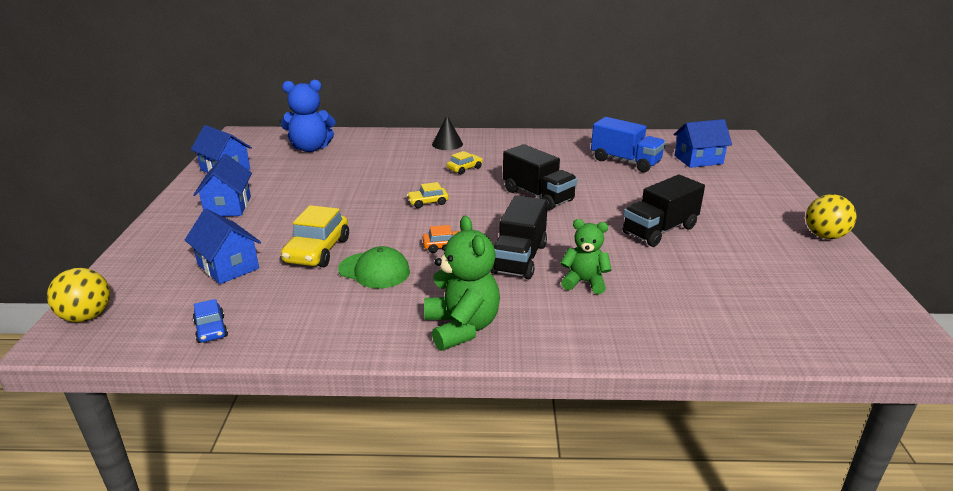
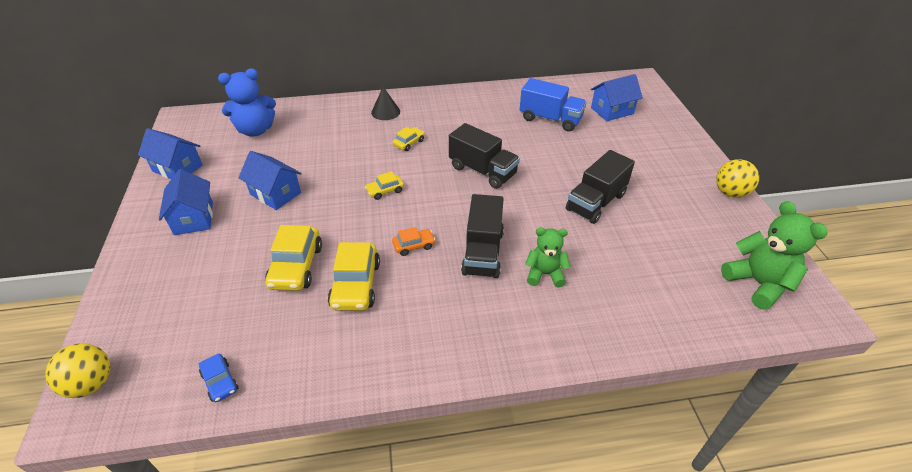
camera: 10 degrees left, 15 degrees up
blue house [185,209,261,284] -> blue house moved to [238,151,302,210]
green cap [338,246,410,288] -> yellow car [328,242,380,311]
green teddy bear [424,216,500,351] -> green teddy bear moved to [721,201,828,310]

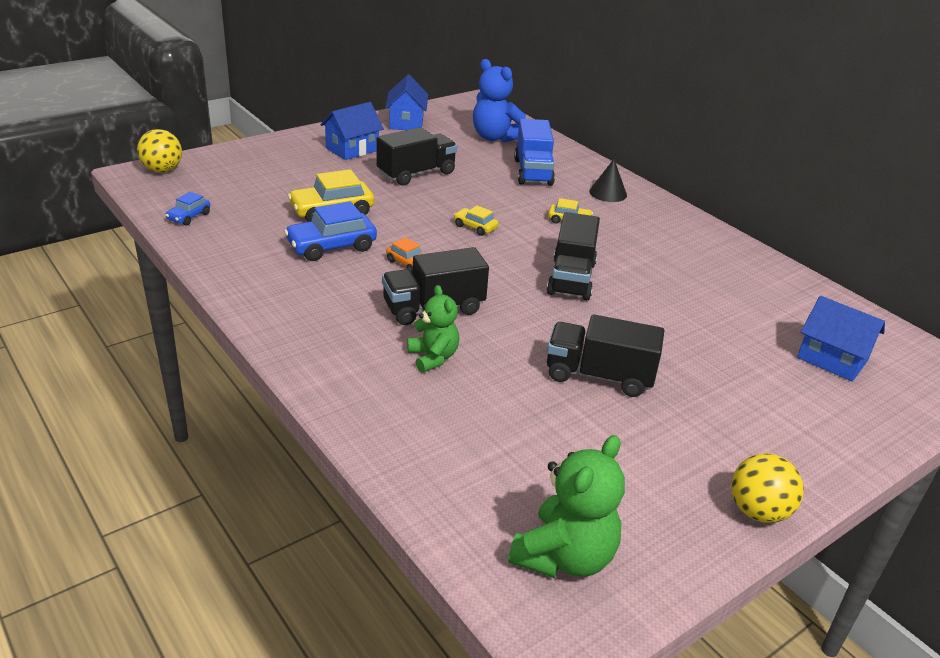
camera: 60 degrees right, 10 degrees down
blue house [238,151,302,210] -> black truck [377,127,457,186]
yellow car [328,242,380,311] -> blue car [284,201,377,261]
blue truck [519,78,587,132] -> blue truck moved to [514,119,555,186]

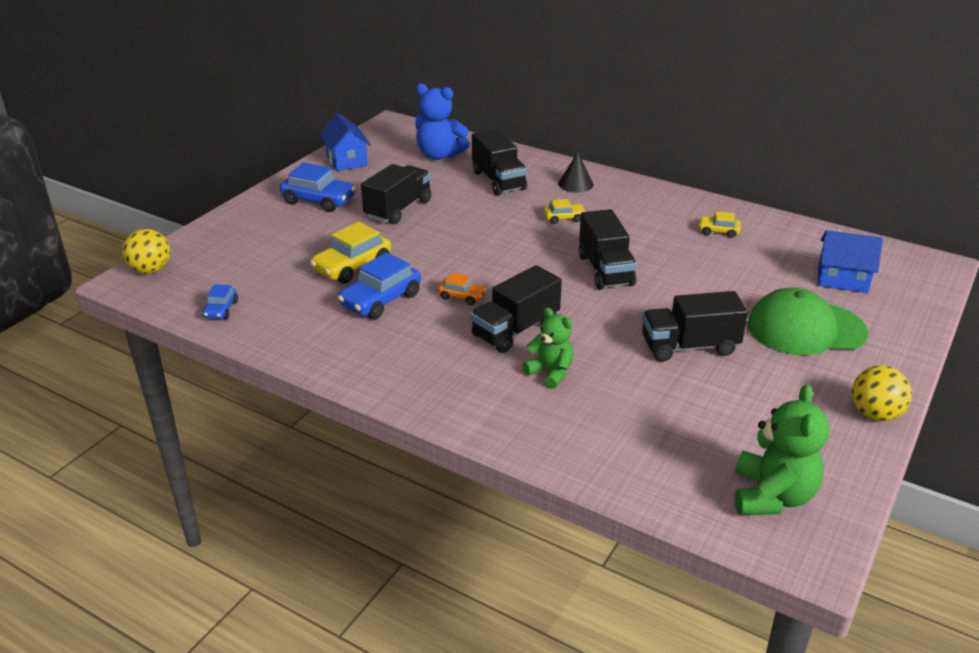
camera: 20 degrees left, 0 degrees up
blue house [320,102,384,160] -> blue car [280,163,356,212]
yellow car [454,205,499,236] -> yellow car moved to [698,211,741,238]
blue truck [514,119,555,186] -> black truck [472,129,527,195]
none -> green cap [748,287,868,355]

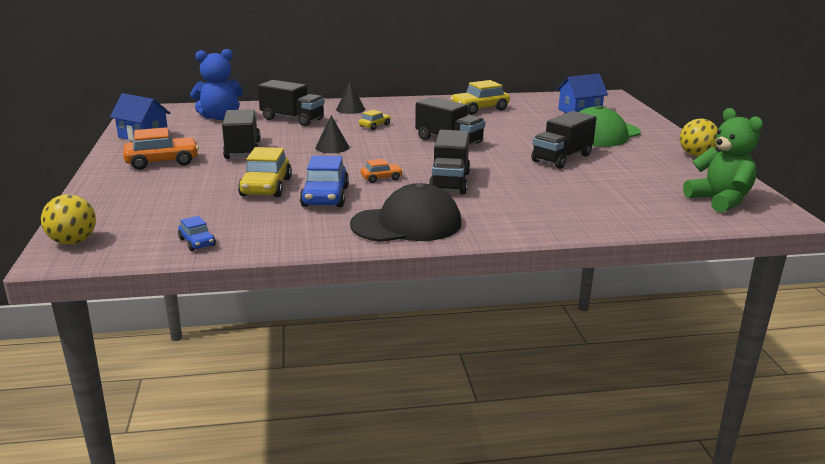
camera: 40 degrees left, 10 degrees down
blue car [280,163,356,212] -> orange car [123,127,199,170]
green teddy bear [522,307,573,389] -> none
yellow car [698,211,741,238] -> yellow car [450,80,510,115], size x1.84
none -> black cone [315,115,349,153]
none -> black cap [350,183,461,242]

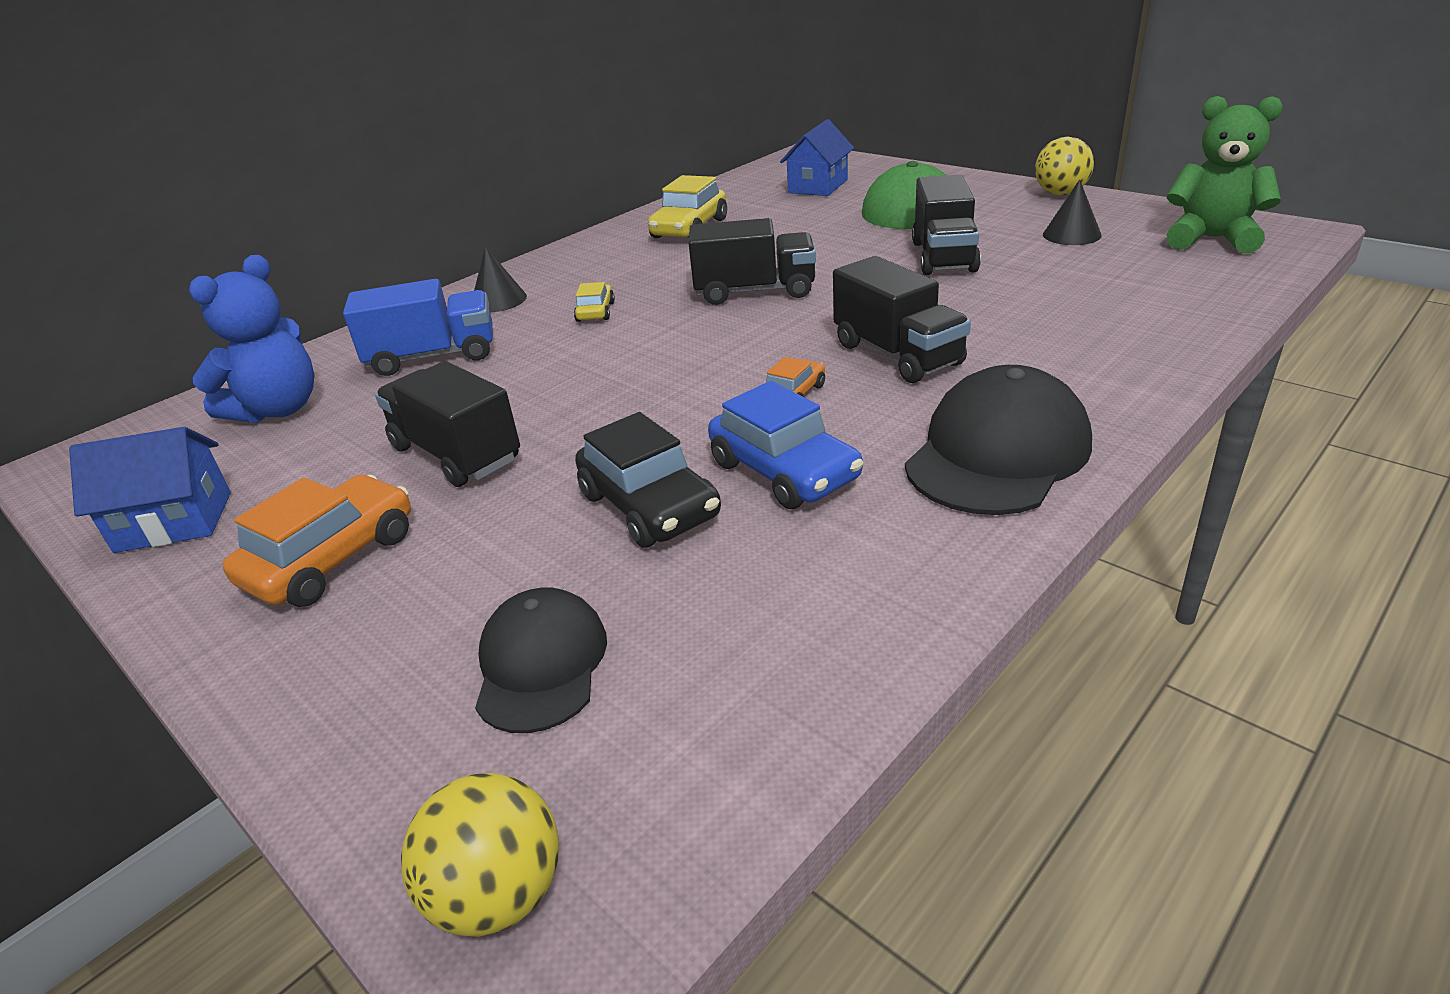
camera: 35 degrees left, 10 degrees up
blue car [178,216,216,251] -> none
yellow car [238,147,292,197] -> black car [575,412,721,548]
black truck [258,80,325,126] -> blue truck [343,279,493,376]
black cone [315,115,349,153] -> black cone moved to [1043,180,1102,245]
none -> black cap [475,588,607,733]

